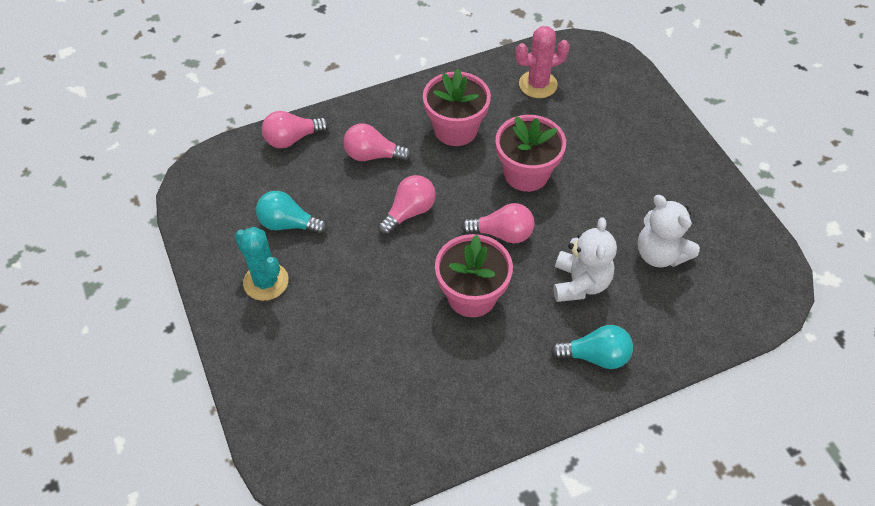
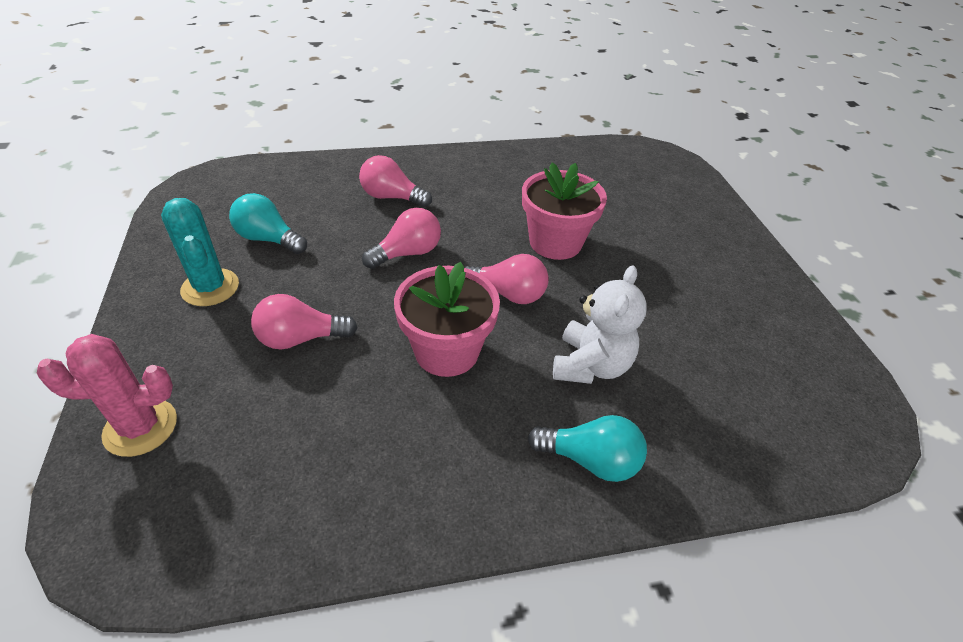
camera: 10 degrees right, 10 degrees down
pink light bulb [262,111,329,148] -> pink light bulb moved to [251,294,358,350]
pink flower pot [423,69,491,146] -> none
pink cactus [515,26,570,98] -> pink cactus moved to [37,334,177,457]
white teddy bear [638,195,700,268] -> none

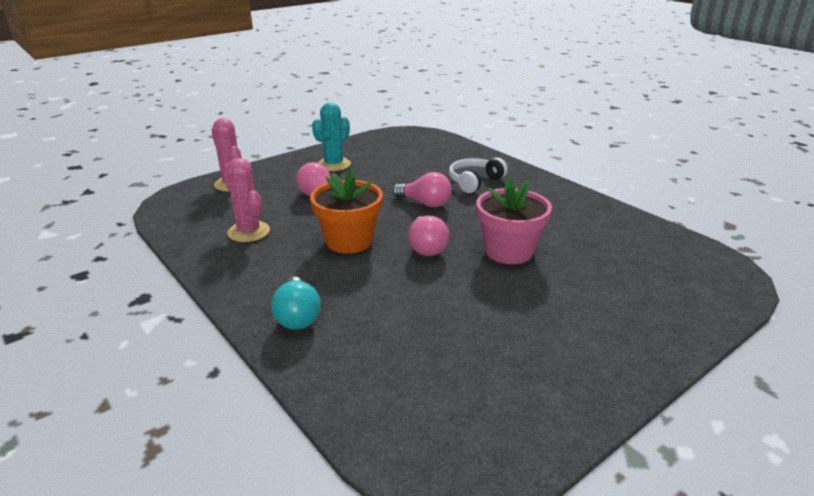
camera: 65 degrees right, 15 degrees down
turquoise light bulb [229,193,307,254] -> none
pink light bulb [359,155,432,207] -> white headphones [449,158,508,193]
pink flower pot [394,262,500,377] -> orange flower pot [310,169,383,254]
white teddy bear [553,265,647,384] -> none
none -> pink cactus [223,158,270,242]

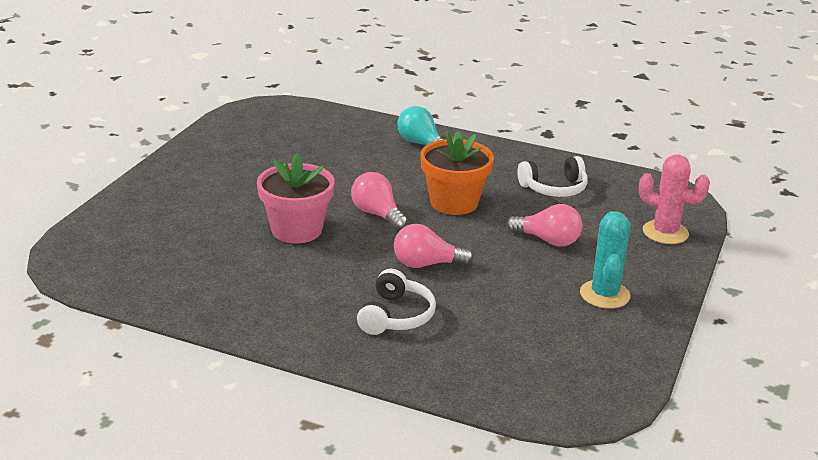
camera: 150 degrees right, 0 degrees up
pink cactus [223,158,270,242] -> white headphones [517,156,588,197]

